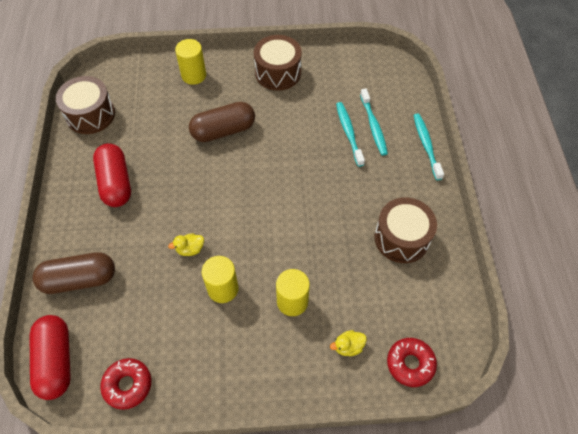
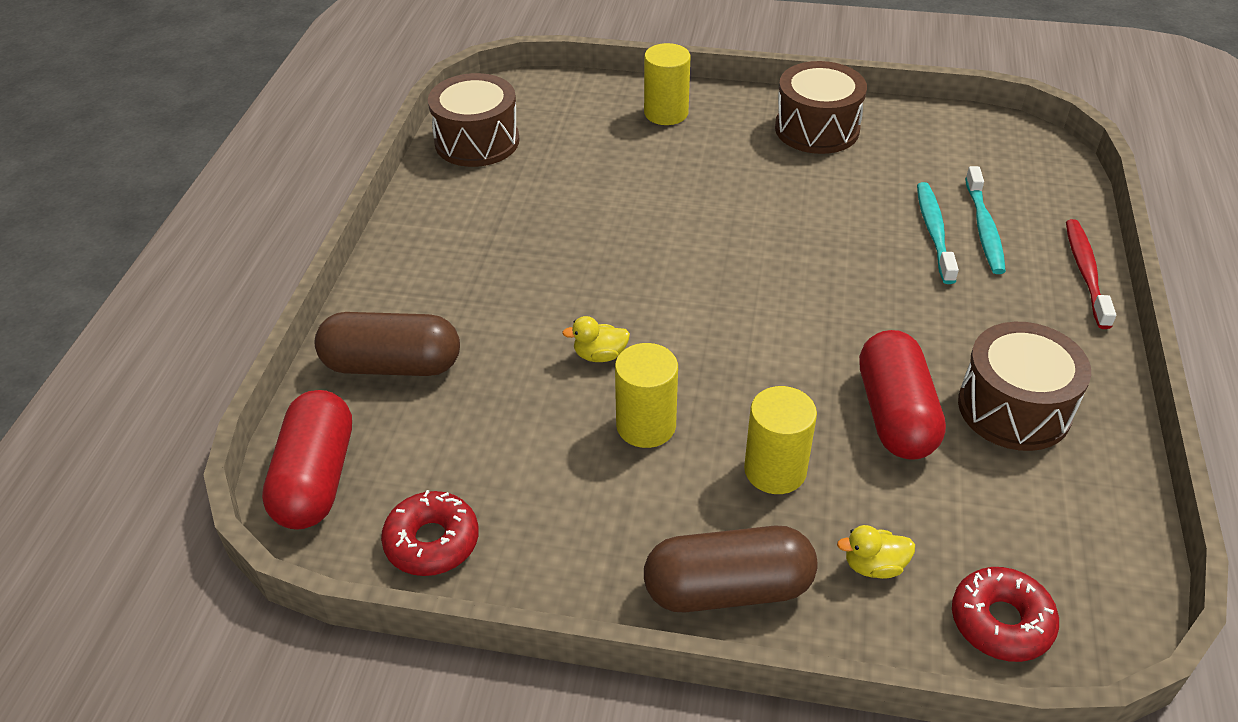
camera: 15 degrees right, 15 degrees down
red capsule [93,143,131,207] -> red capsule moved to [859,330,946,460]
brown capsule [189,102,255,142] -> brown capsule moved to [644,526,818,613]
turquoise toothbrush [413,114,444,180] -> red toothbrush [1066,219,1116,329]

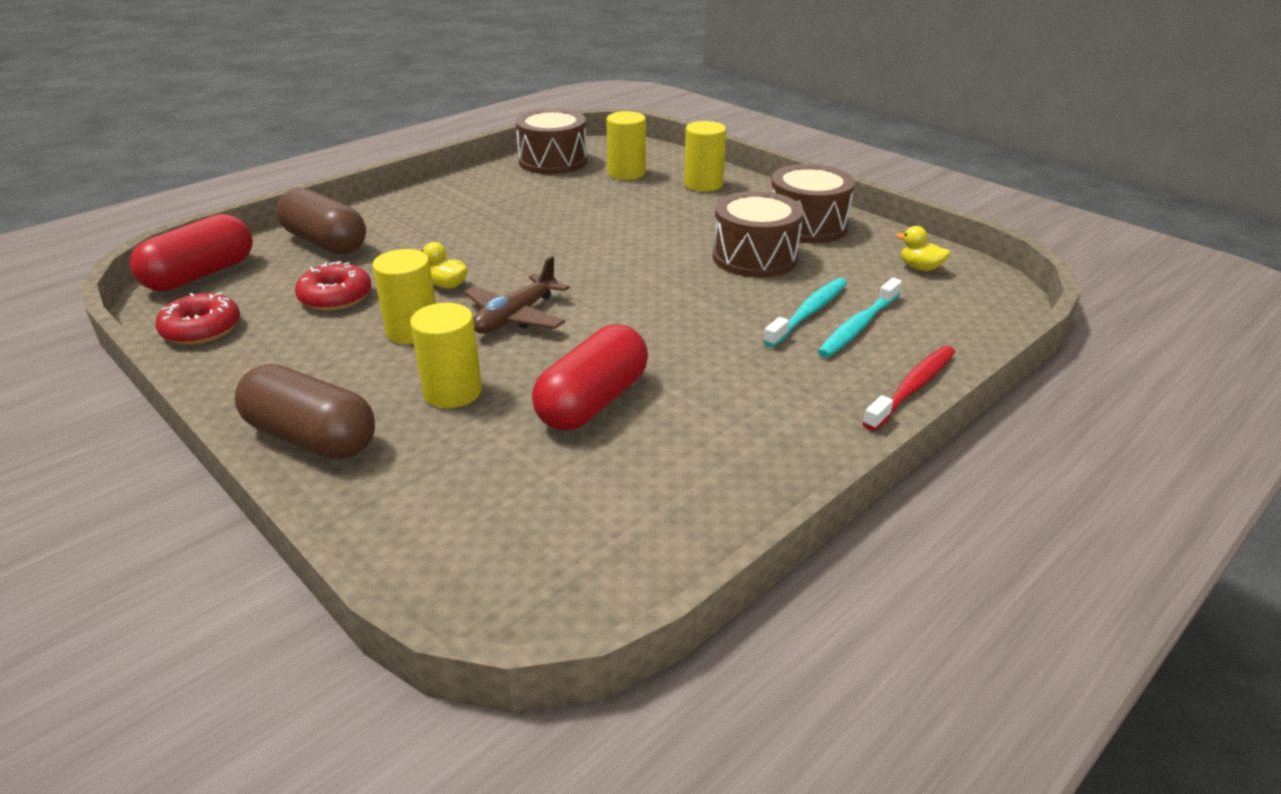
camera: 35 degrees right, 10 degrees down
yellow duck [837,525,915,579] -> yellow duck moved to [896,226,950,271]
red donut [952,567,1059,662] -> red donut moved to [295,261,371,311]
brown drum [958,322,1091,451] -> brown drum moved to [713,191,804,277]
none -> brown plane [464,256,570,334]
none -> yellow cylinder [606,111,646,180]

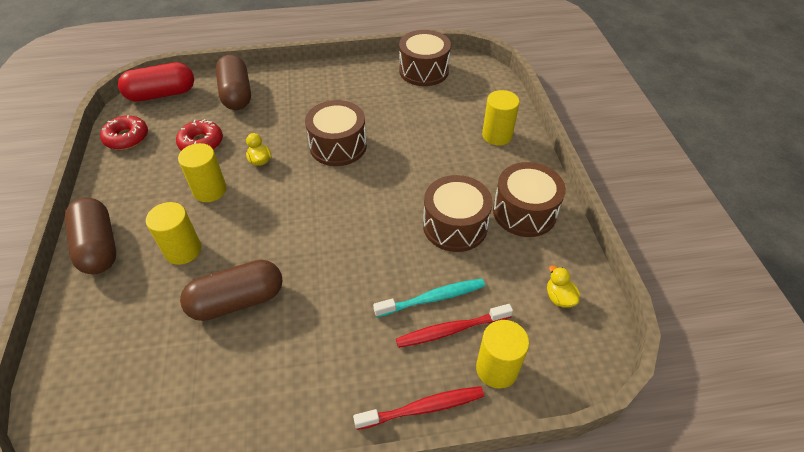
camera: 35 degrees right, 15 degrees up
brown plane [464,256,570,334] -> none
red capsule [532,324,648,430] -> brown capsule [180,260,283,321]
yellow cylinder [606,111,646,180] -> yellow cylinder moved to [476,320,529,389]
turquoise toothbrush [817,278,902,358] -> red toothbrush [396,304,513,348]
none -> brown drum [305,100,367,166]

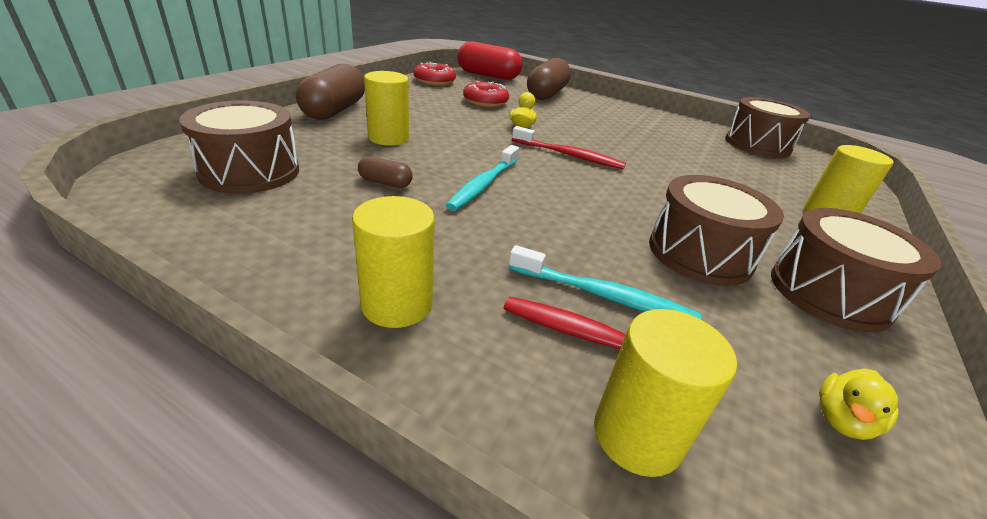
camera: 35 degrees right, 15 degrees down
yellow cylinder [178,143,226,202] -> yellow cylinder moved to [352,196,435,328]
brown capsule [180,260,283,321] -> brown capsule [358,156,413,188], size x0.47
brown drum [305,100,367,166] -> brown drum moved to [179,101,299,194]
red toothbrush [353,386,484,430] -> red toothbrush moved to [512,126,626,169]
yellow duck [547,265,580,308] -> yellow duck turned 150 degrees counterclockwise [819,368,899,440]
none -> turquoise toothbrush [446,145,519,211]

